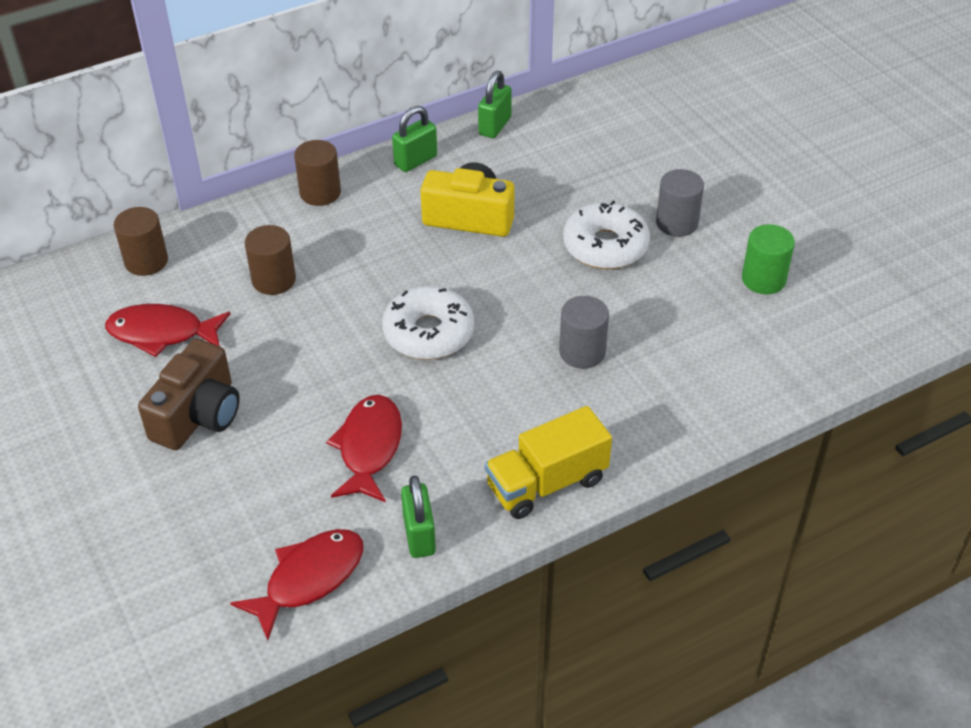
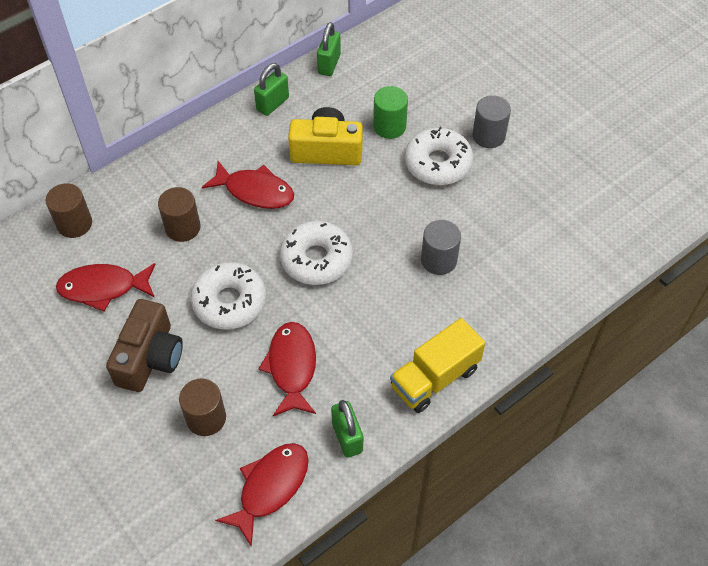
camera: 10 degrees left, 10 degrees up
brown cylinder [294,140,341,206] -> brown cylinder moved to [179,378,226,436]
green cylinder [742,224,795,294] -> green cylinder moved to [373,86,408,139]
none -> white donut [191,262,266,330]
none -> red fish [202,161,294,209]

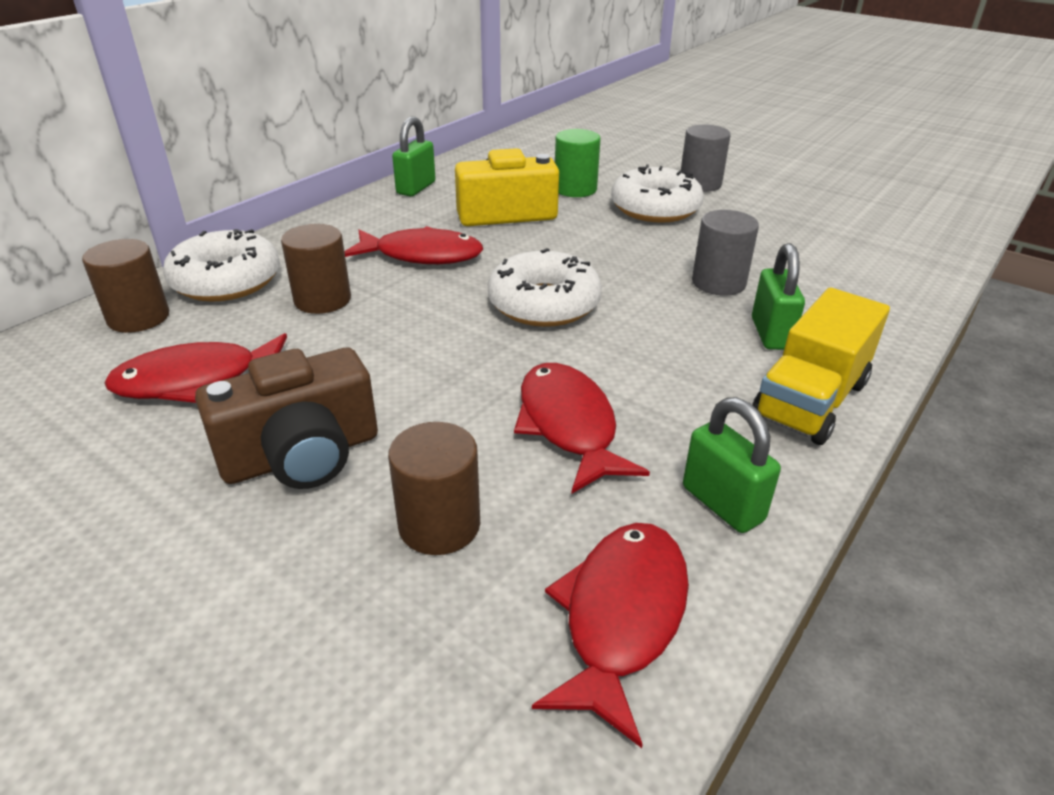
camera: 15 degrees left, 20 degrees down
brown camera [106,299,183,392] -> brown camera turned 60 degrees clockwise [195,348,378,489]
white donut [191,262,266,330] -> white donut moved to [163,229,280,302]
green padlock [317,22,341,76] -> green padlock moved to [752,243,805,350]

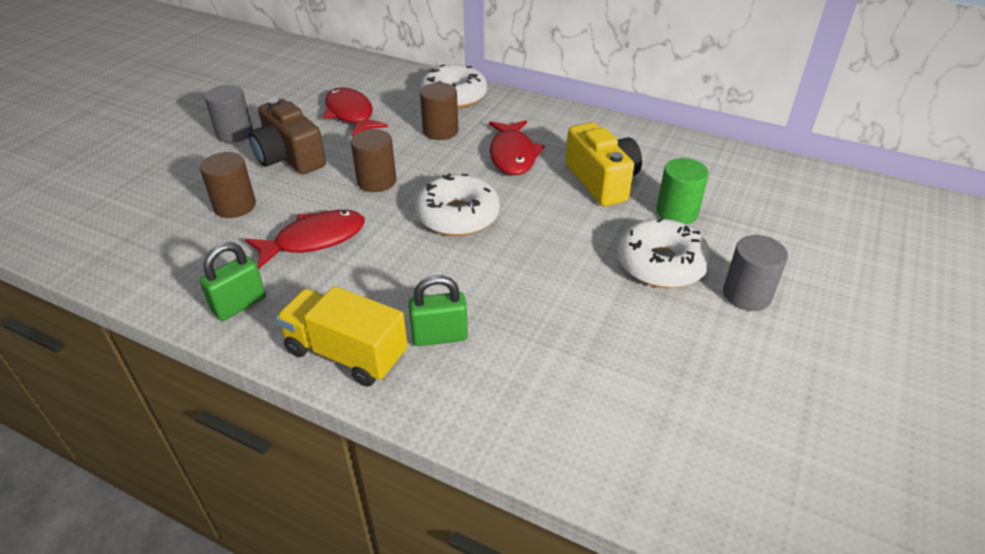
camera: 80 degrees right, 5 degrees up
brown cylinder [82,239,169,333] -> brown cylinder moved to [351,129,396,192]
green padlock [392,116,436,196] -> none
red fish [532,523,689,748] -> none
grey cylinder [692,210,759,295] -> grey cylinder moved to [204,85,253,143]

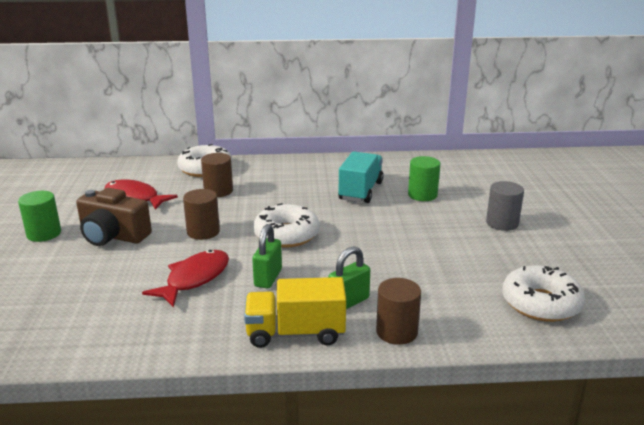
camera: 30 degrees left, 15 degrees down
green padlock [199,242,266,321] -> green padlock moved to [252,224,282,288]
brown cylinder [200,152,256,218] -> brown cylinder moved to [376,278,421,345]
grey cylinder [204,85,253,143] -> green cylinder [18,191,61,242]
red fish [489,120,544,175] -> none
yellow camera [566,122,642,206] -> turquoise truck [338,151,383,203]
white donut [617,217,711,288] -> white donut moved to [502,265,585,322]

